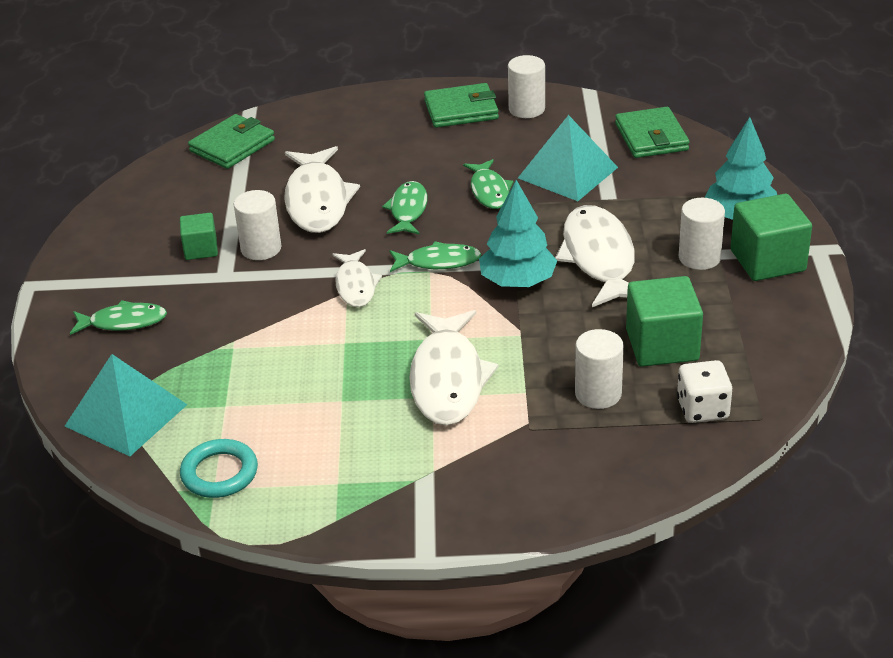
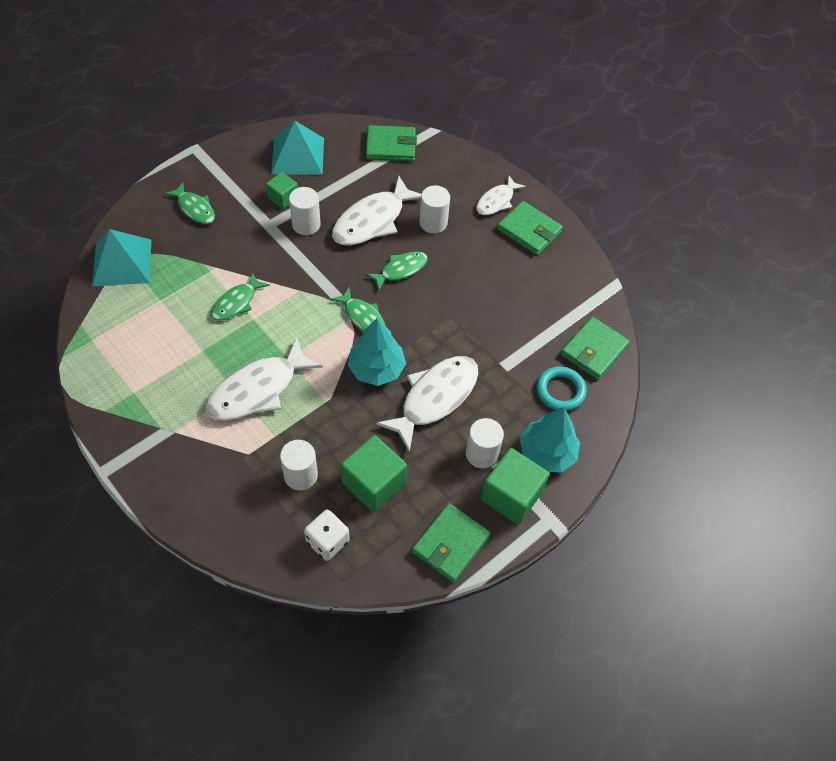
camera: 45 degrees right, 20 degrees up
turquoise ring [180,439,258,498] -> turquoise ring moved to [537,366,587,411]
white fish [332,249,382,307] -> white fish moved to [476,176,526,215]
green fish [463,159,513,209] -> green fish moved to [211,273,270,321]
white cylinder [508,55,545,118] -> white cylinder moved to [419,185,450,234]
turquoise pyramid [518,115,618,201] -> turquoise pyramid moved to [271,120,324,175]
none -> green wallet [412,503,490,583]

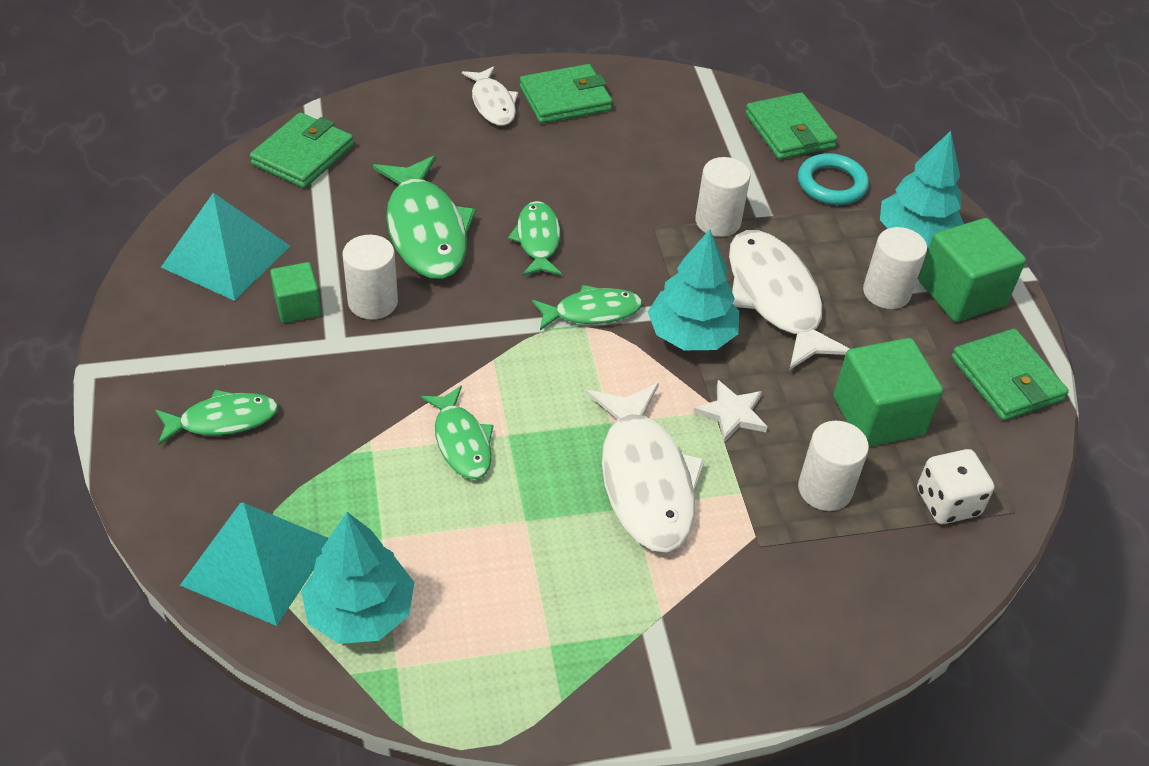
camera: 60 degrees left, 10 degrees down
white fish [332,176,421,245] -> green fish [373,156,476,279]
white cylinder [419,185,450,234] -> white cylinder moved to [695,157,750,237]
none -> turquoise tree [301,512,414,644]
none -> white star [693,380,768,442]

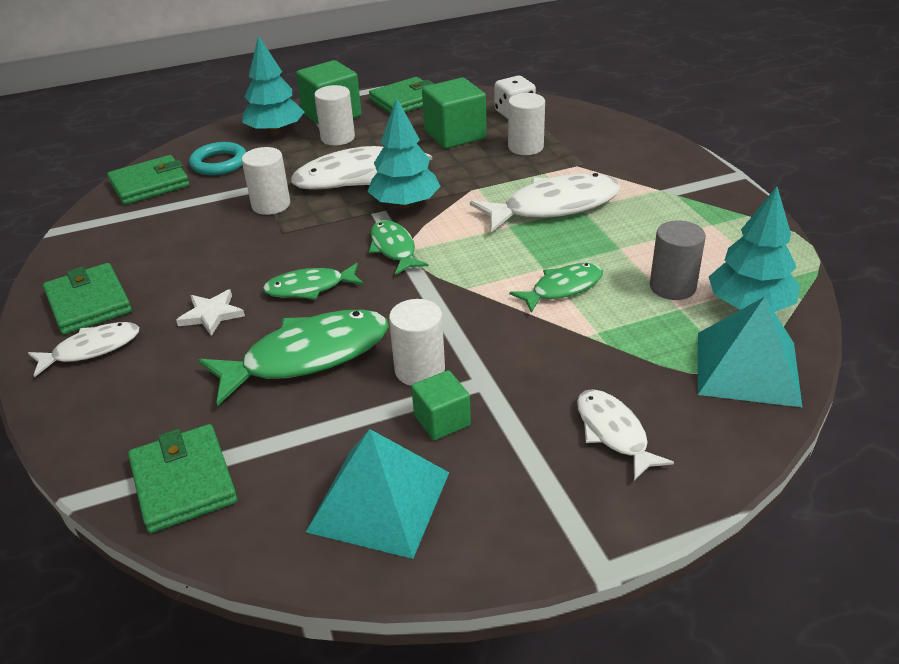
camera: 95 degrees left, 10 degrees down
green fish [155,390,278,445] -> white fish [577,389,674,481]
green wallet [250,112,354,188] -> green wallet turned 45 degrees clockwise [128,424,237,533]
white star [693,380,768,442] -> white star moved to [176,289,245,336]
none -> grey cylinder [650,220,706,300]

